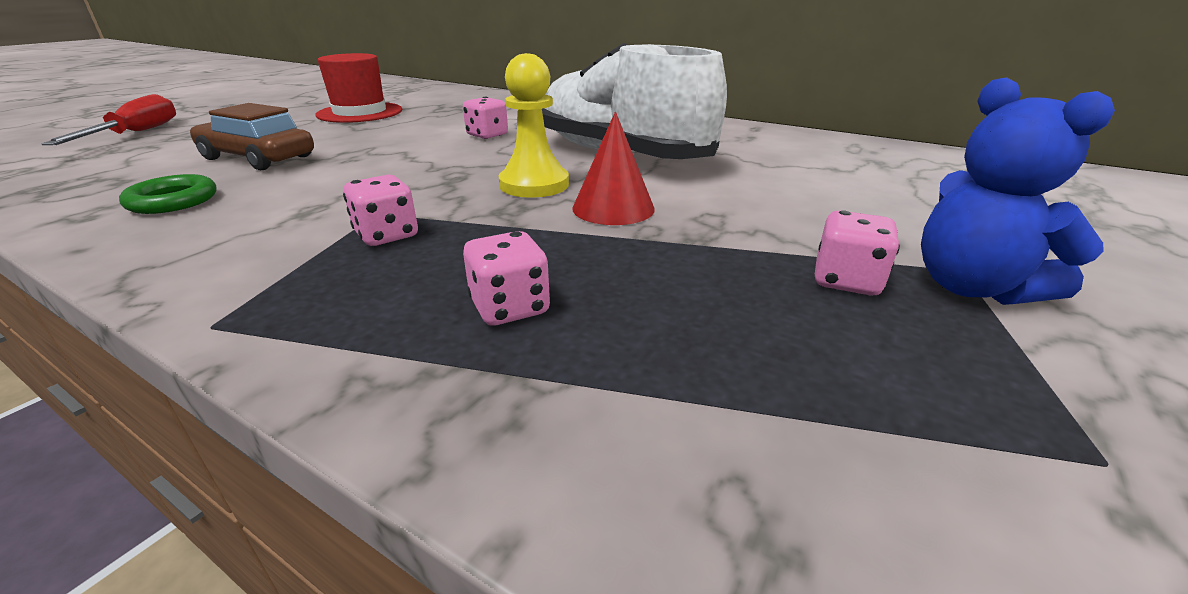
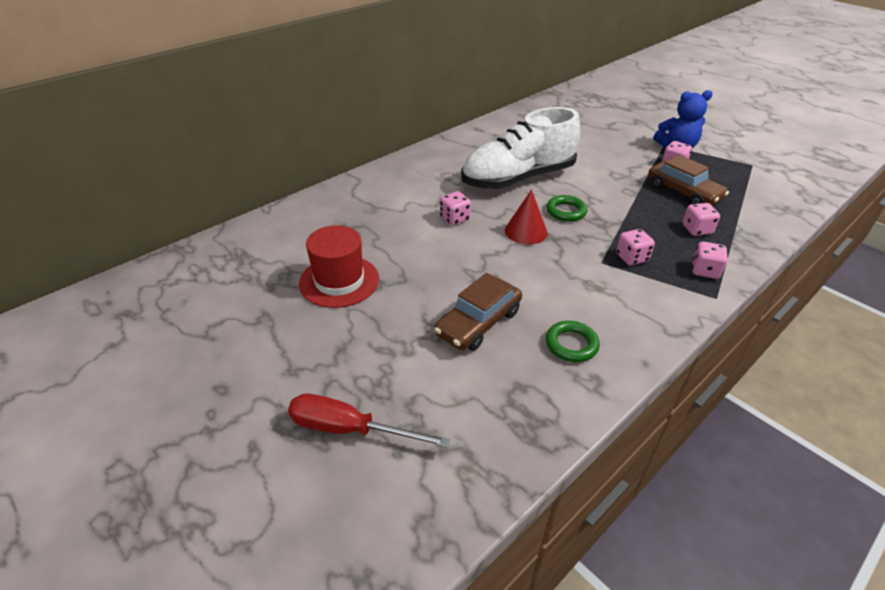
camera: 75 degrees left, 10 degrees up
yellow pawn [499,53,569,198] -> green ring [546,195,587,221]
red cone [572,112,655,225] -> red cone moved to [505,190,548,245]
none -> brown car [648,155,729,206]
none -> pink dice [692,241,728,279]

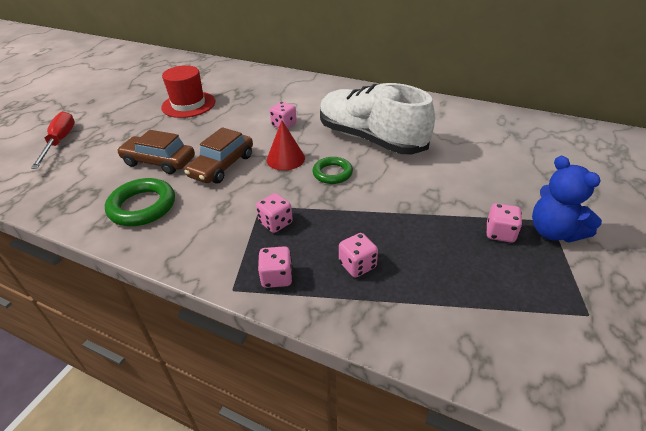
camera: 70 degrees right, 0 degrees up
green ring [546,321,600,362] -> green ring [105,178,175,226], size x1.55
brown car [648,155,729,206] -> brown car moved to [184,127,253,183]

